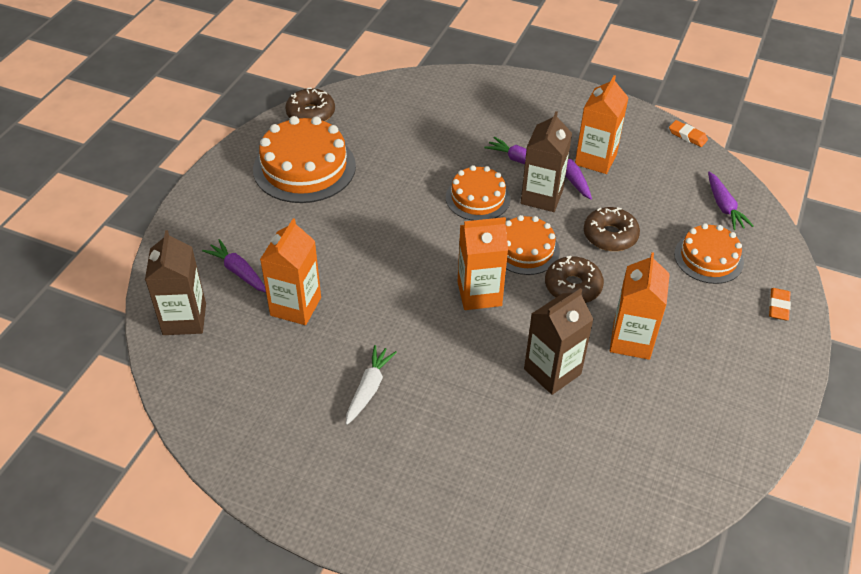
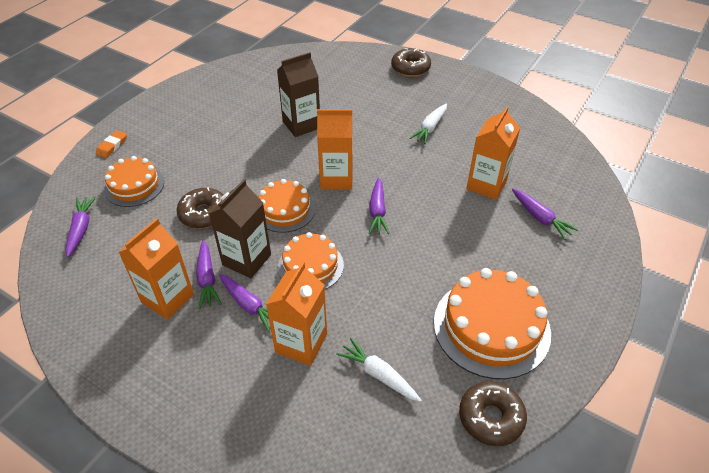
camera: 170 degrees left, 0 degrees up
brown carton [145,230,206,335] -> none
brown donut [545,256,604,303] -> brown donut moved to [391,48,431,77]
orange carton [610,252,670,360] -> orange carton moved to [266,262,327,366]
orange eraser [669,120,708,147] -> none
none -> white carrot [336,338,422,402]
none -> purple carrot [369,177,389,234]

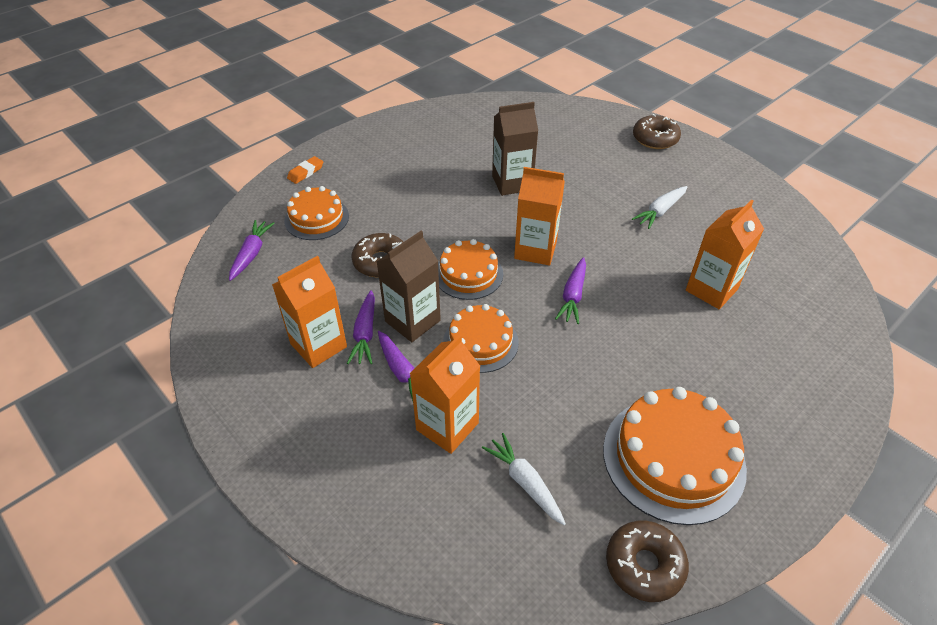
camera: 15 degrees right, 0 degrees up
purple carrot [512,189,578,240] -> none

